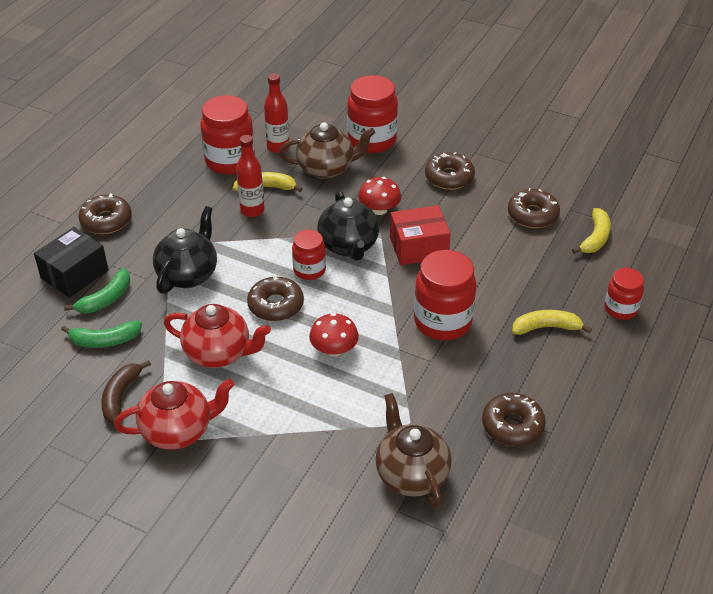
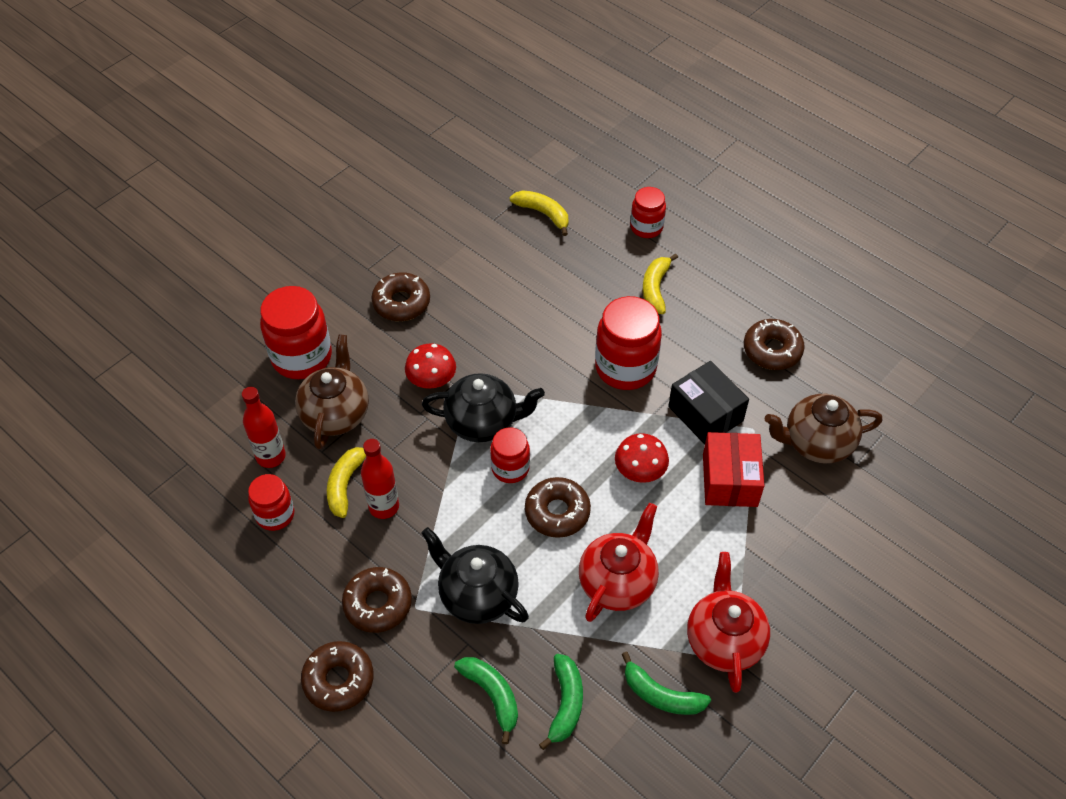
camera: 75 degrees left, 10 degrees up
black box [34,227,109,298] -> black box moved to [668,361,749,445]
brown banana [101,360,151,424] -> green banana [621,651,711,715]
red jar [200,95,255,175] -> red jar [248,474,294,531], size x0.59
red box [390,205,451,265] -> red box moved to [703,432,765,507]
brown donut [508,188,560,228] -> brown donut moved to [342,567,412,633]

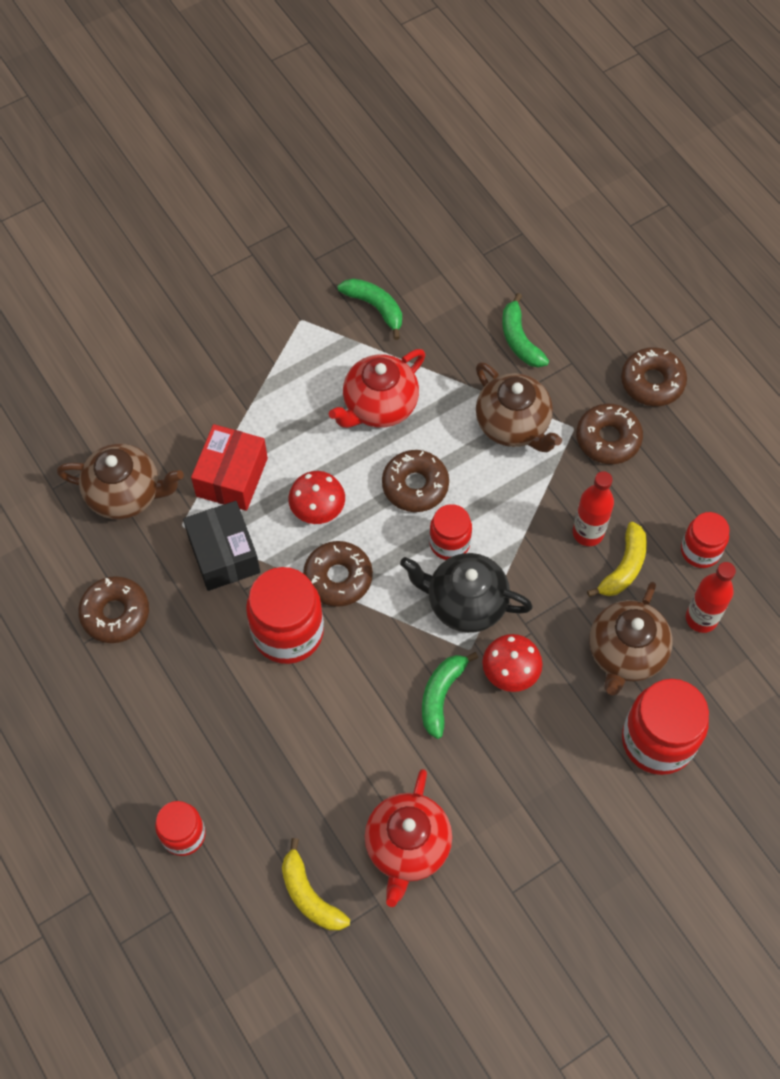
camera: 165 degrees left, 10 degrees up
brown donut [371,272,430,321] -> brown donut moved to [303,541,373,607]
black teapot [422,527,529,624] -> brown teapot [476,362,562,452]
green banana [539,654,583,750] -> green banana moved to [422,652,478,739]
yellow banana [643,253,678,314] -> none
red teapot [687,552,770,693] -> red teapot moved to [365,769,452,907]

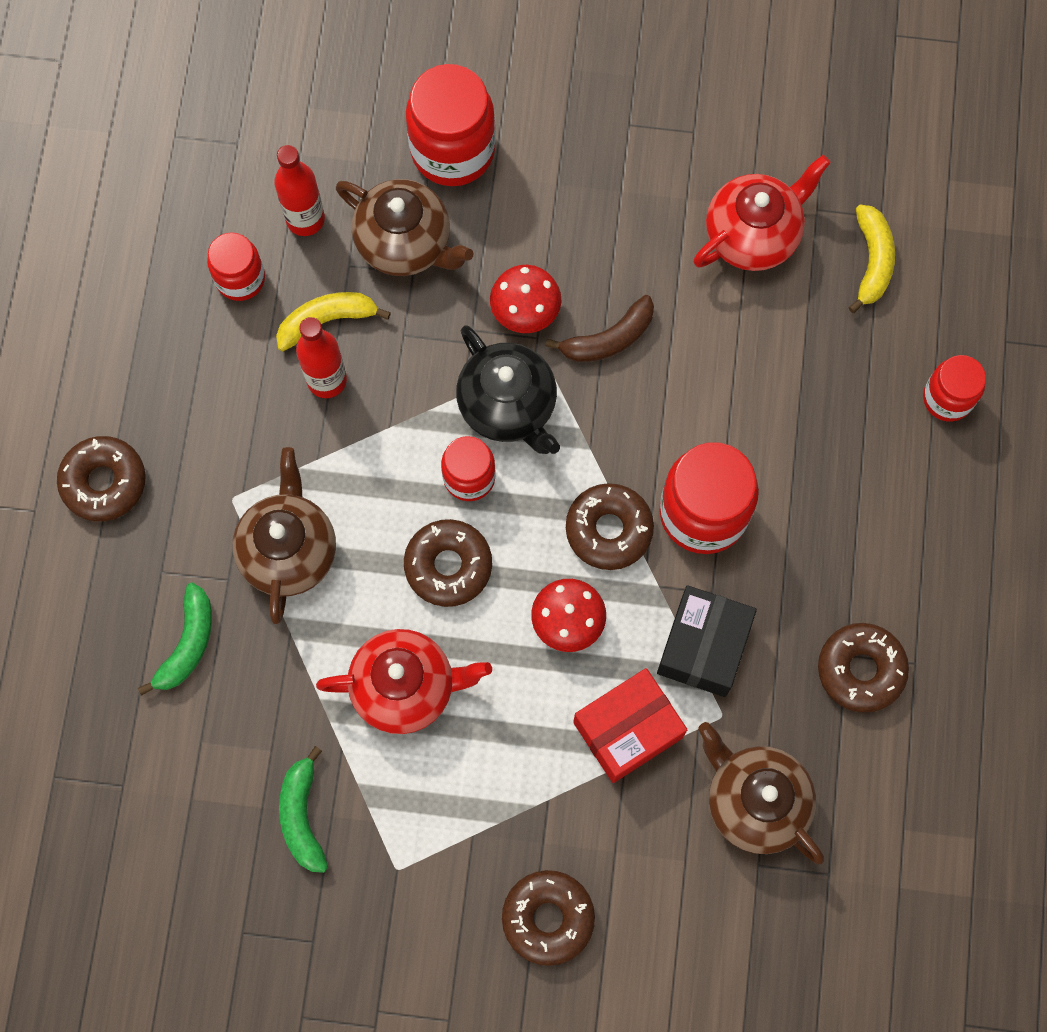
camera: 140 degrees left, 10 degrees up
green banana [422,652,478,739] -> brown banana [546,295,654,362]
brown donut [576,403,643,464] -> brown donut moved to [502,870,595,966]
brown teapot [589,582,673,696] -> brown teapot turned 60 degrees clockwise [336,179,474,276]

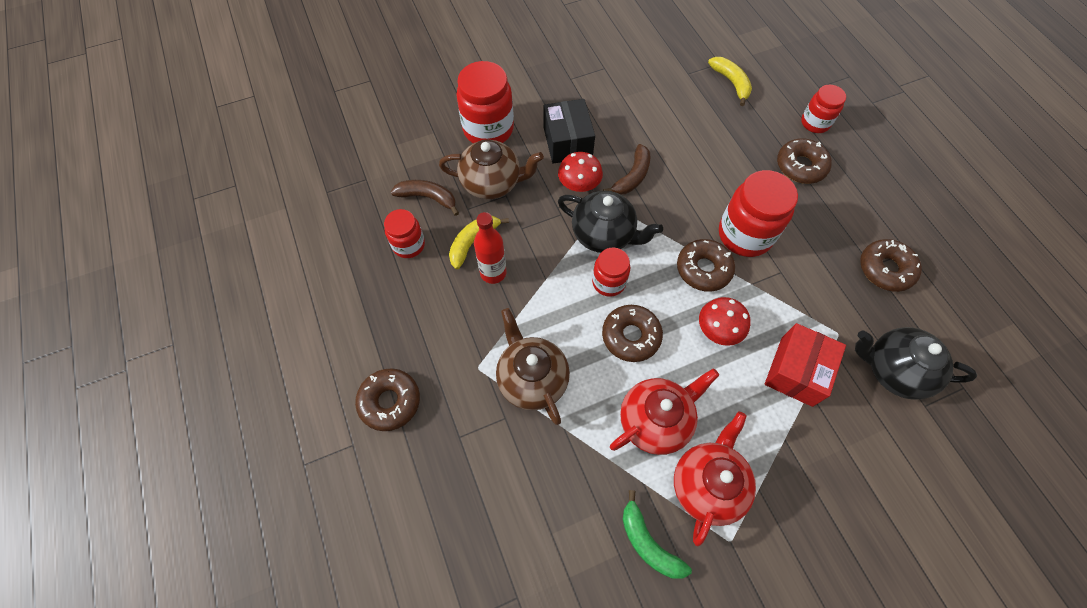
camera: 30 degrees left, 10 degrees down
green banana [138,582,212,696] -> none
red bottle [274,145,325,236] -> brown banana [391,180,459,216]
brown donut [502,870,595,966] -> brown donut moved to [777,138,832,184]
black box [657,585,757,697] -> black box moved to [543,99,595,164]
red teapot [693,155,831,271] -> red teapot moved to [674,411,756,546]
brown teapot [698,722,824,865] -> black teapot [855,327,977,400]

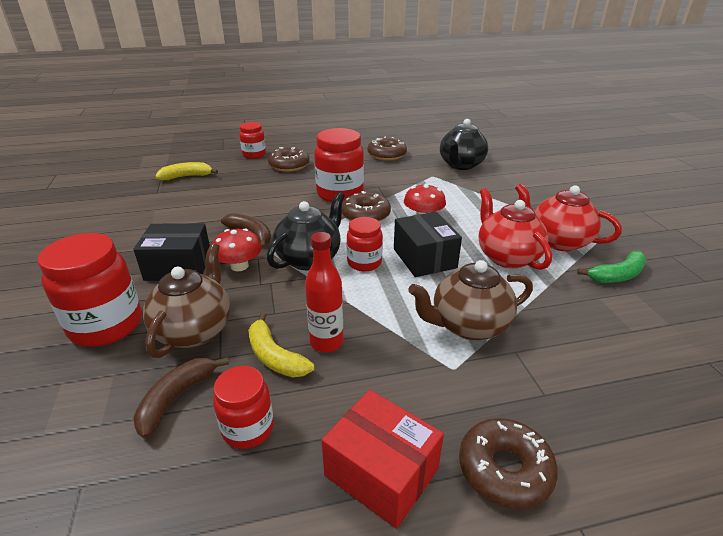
camera: 80 degrees left, 30 degrees down
brown donut [602,305,663,362] -> black box [394,212,462,277]
red box [765,323,846,407] -> red box moved to [322,390,444,529]

